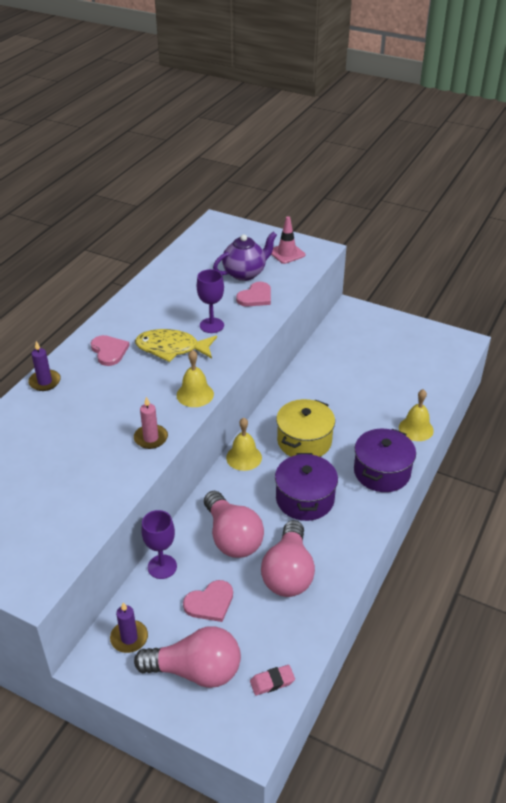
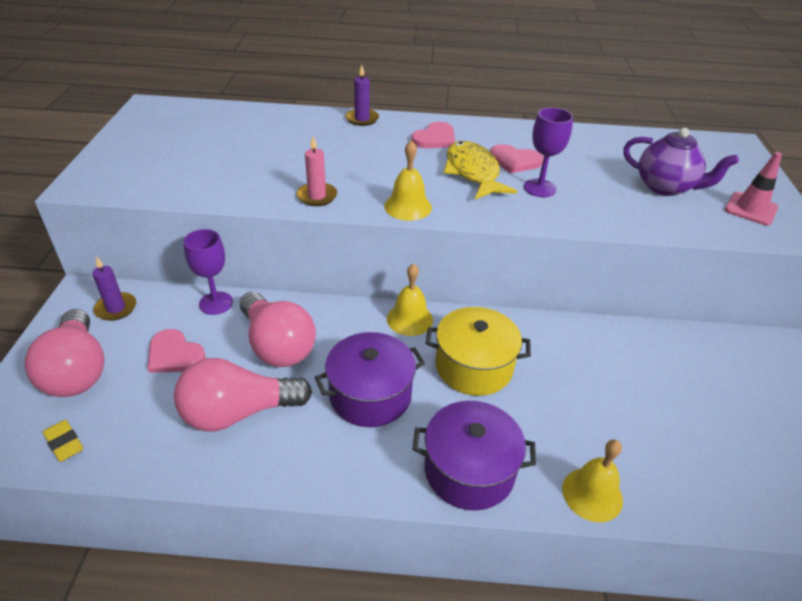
camera: 65 degrees right, 0 degrees up
pink light bulb [204,491,264,558] -> pink light bulb turned 75 degrees counterclockwise [240,292,316,367]
pink heart [236,282,271,307] -> pink heart moved to [490,144,543,173]
pink eraser [250,665,295,695] -> yellow eraser [43,420,83,462]

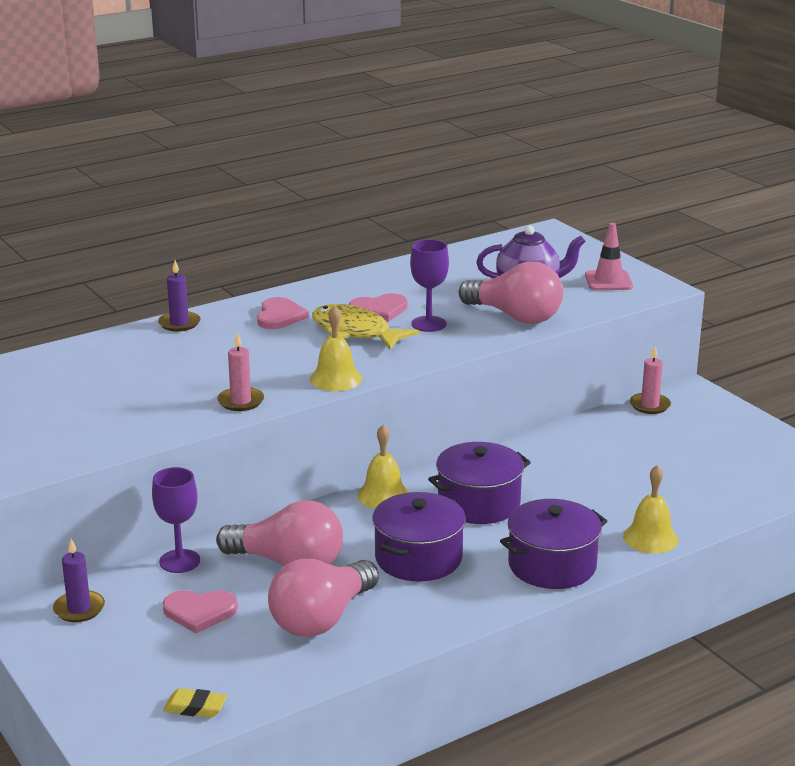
camera: 35 degrees left, 15 degrees down
pink light bulb [25,309,105,397] -> pink light bulb moved to [459,261,563,324]
yellow pot [426,307,531,396] -> purple pot [428,442,531,524]
none -> pink candle [630,346,671,414]

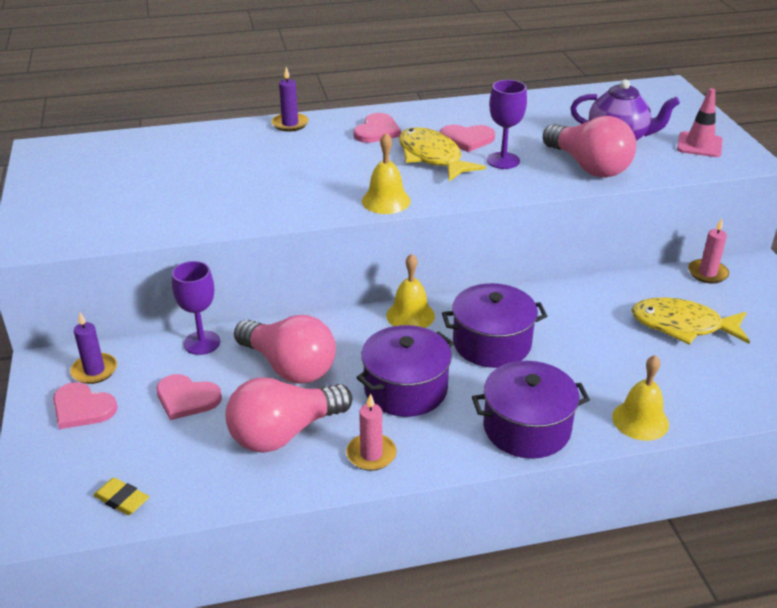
camera: 20 degrees right, 10 degrees up
pink candle [217,332,264,411] -> pink candle moved to [346,393,397,471]
none -> pink heart [53,382,117,429]
none -> yellow fish [632,298,750,345]

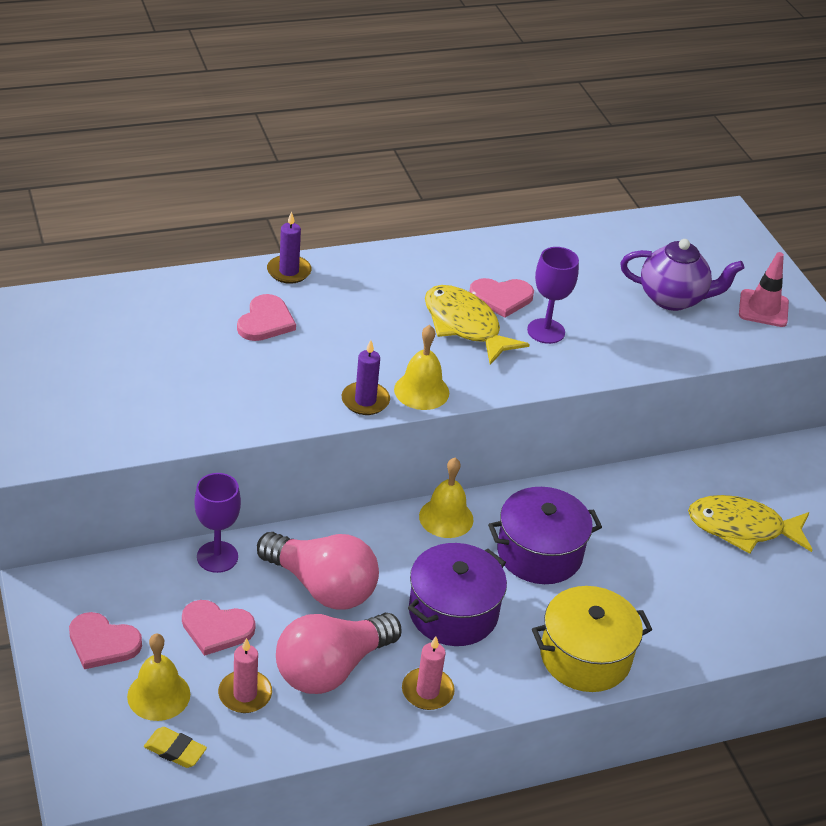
camera: 10 degrees left, 5 degrees up
purple candle [70,312,117,384] -> purple candle moved to [342,340,390,415]
pink heart [353,113,401,143] -> pink heart moved to [237,294,296,341]
purple pot [472,361,590,459] -> yellow pot [532,586,652,692]
pink light bulb [543,116,636,178] -> none
yellow bell [612,355,669,441] -> yellow bell moved to [127,633,190,721]
pink candle [688,218,729,283] -> pink candle moved to [218,638,272,713]

